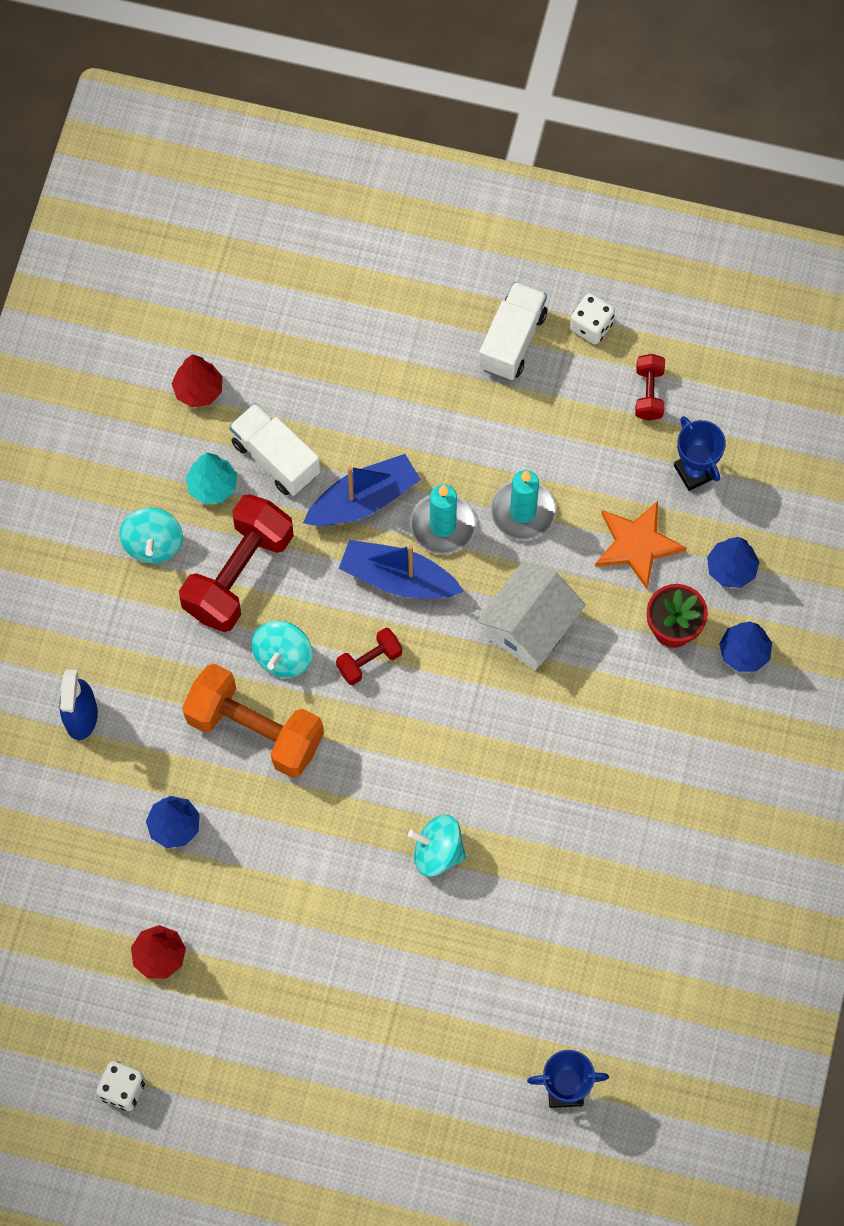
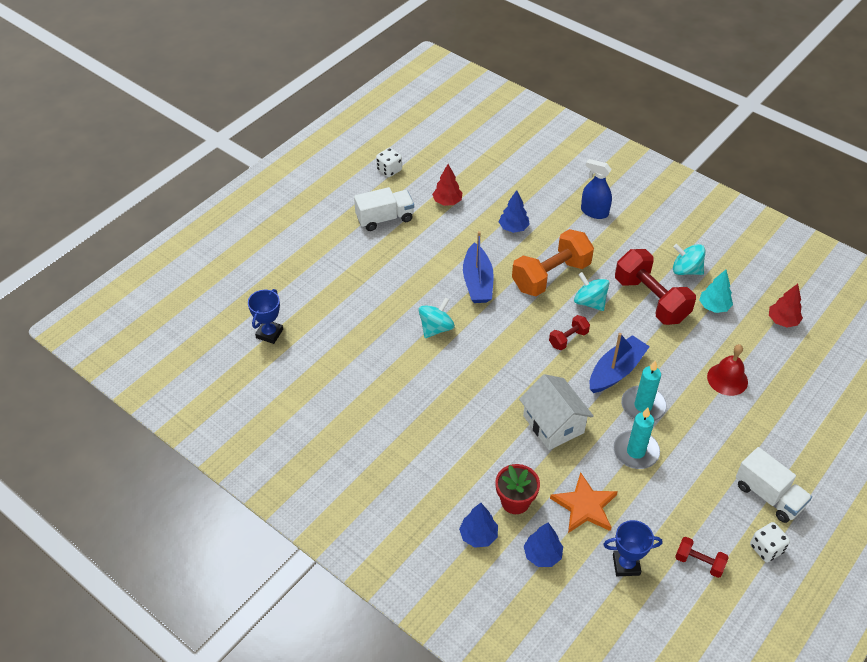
camera: 115 degrees right, 20 degrees down
white truck [229,403,320,496] -> white truck moved to [354,187,414,231]
blue boat [303,454,421,526] -> blue boat moved to [463,231,494,303]
red dumbbell [336,628,402,685] -> red dumbbell turned 60 degrees clockwise [549,315,590,350]
none -> red bell [707,344,748,396]

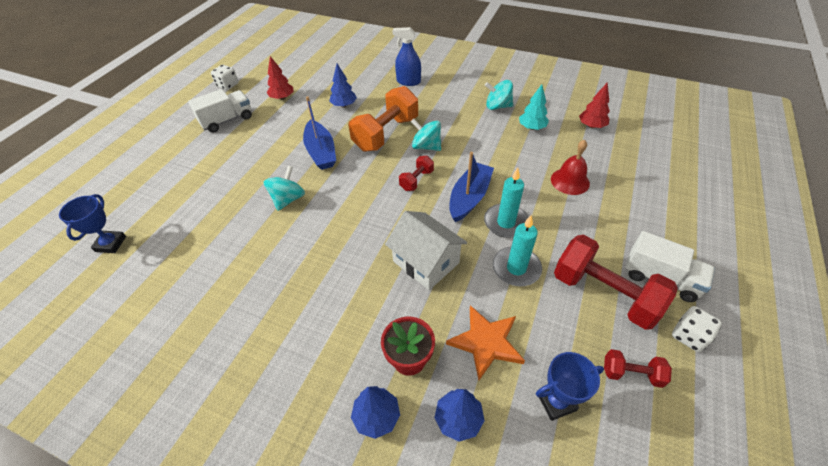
camera: 15 degrees left, 0 degrees up
red dumbbell [615,249,696,325] -> red dumbbell moved to [554,235,678,330]

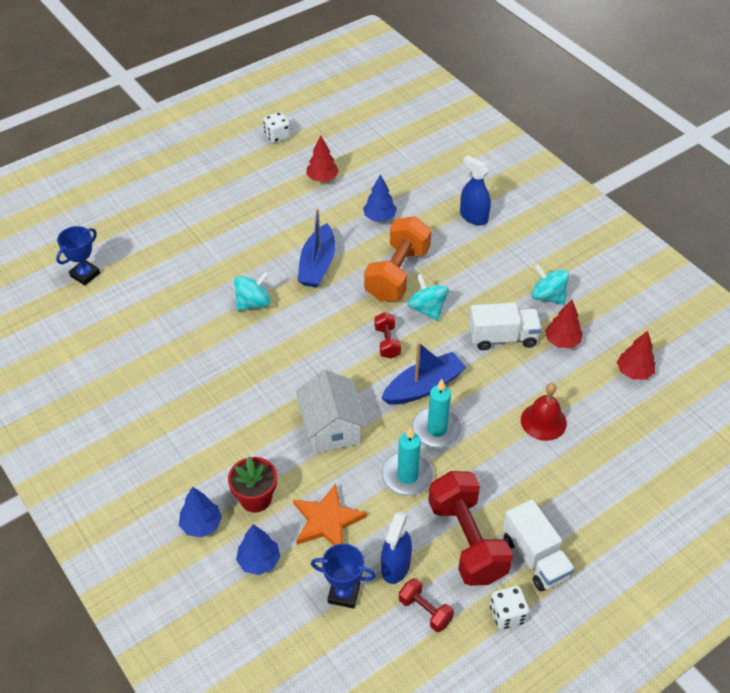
camera: 30 degrees right, 0 degrees up
white truck [188,89,252,133] -> white truck moved to [469,303,542,350]
orange dumbbell [349,86,418,152] -> orange dumbbell turned 45 degrees counterclockwise [364,216,431,302]
red dumbbell [399,156,434,191] -> red dumbbell turned 75 degrees counterclockwise [374,312,401,359]
turquoise tree [519,84,549,130] -> red tree [545,300,583,348]
none -> blue spray bottle [381,511,412,584]

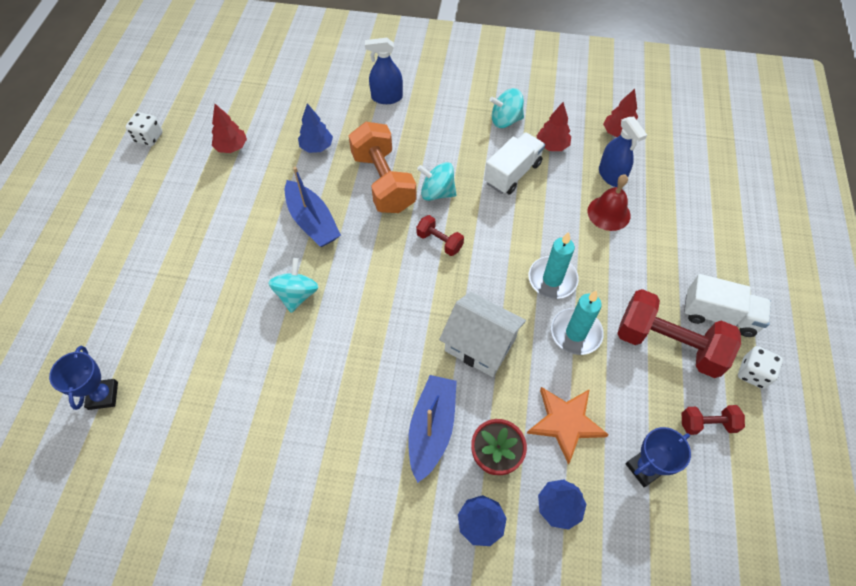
camera: 45 degrees left, 10 degrees up
blue boat [381,342,467,405] -> blue boat moved to [408,375,457,483]
blue spray bottle [381,511,412,584] -> blue spray bottle moved to [599,117,647,187]

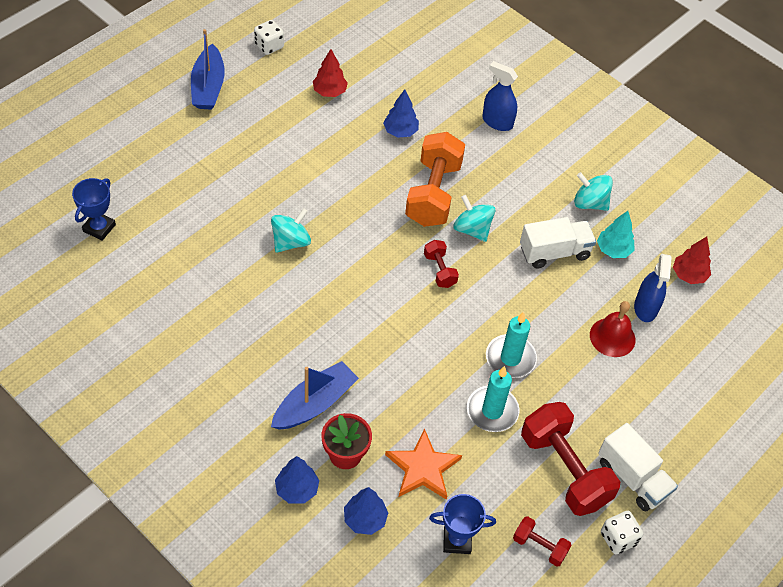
camera: 30 degrees right, 5 degrees down
blue boat [285,167,341,247] -> blue boat moved to [191,29,225,110]
white house [439,292,526,377] -> none
red tree [537,102,571,151] -> turquoise tree [597,211,634,258]

